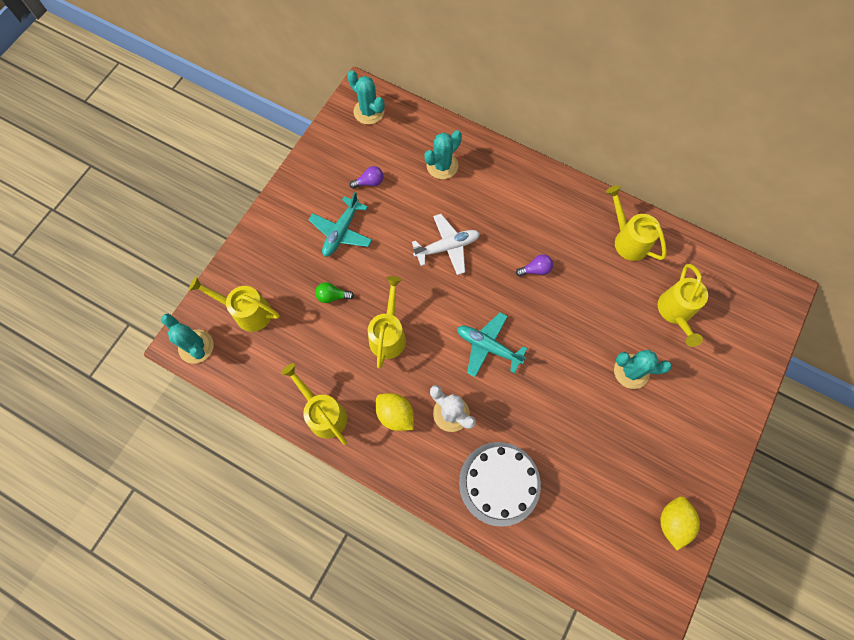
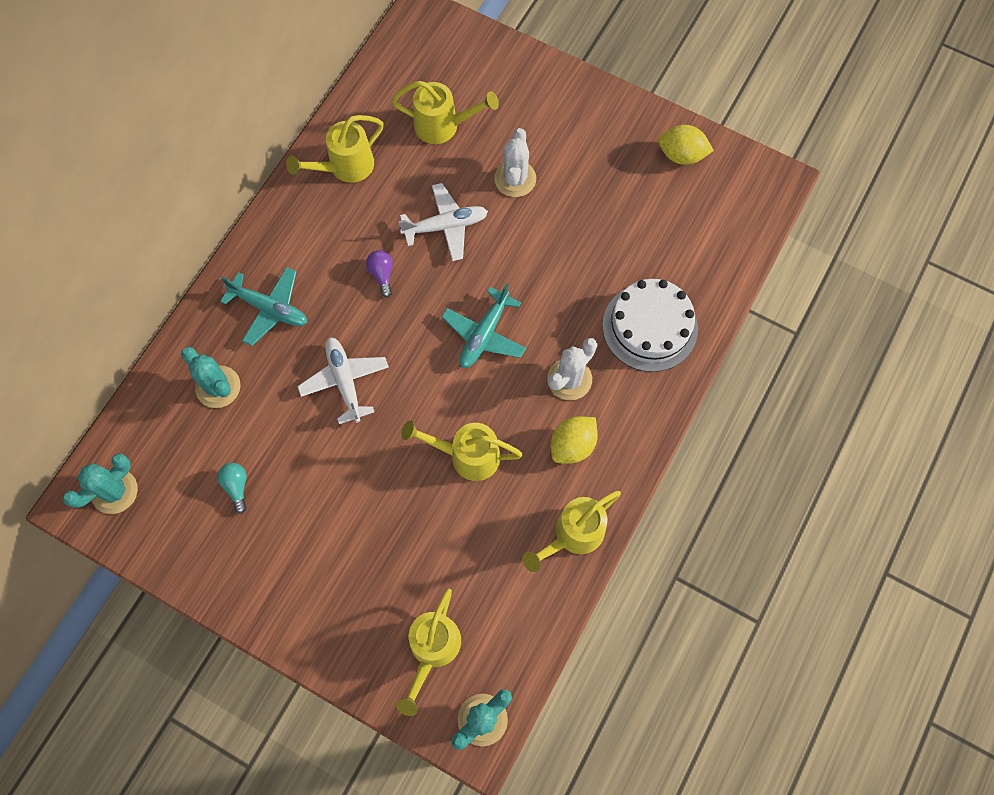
camera: 90 degrees left, 0 degrees up
turquoise plane [309,192,372,257] -> turquoise plane moved to [220,267,307,346]
green light bulb [315,282,354,303] -> none
purple light bulb [350,166,384,189] -> turquoise light bulb [217,463,247,514]
turquoise cactus [614,350,672,389] -> white cactus [494,128,536,197]
none -> white plane [398,183,488,261]

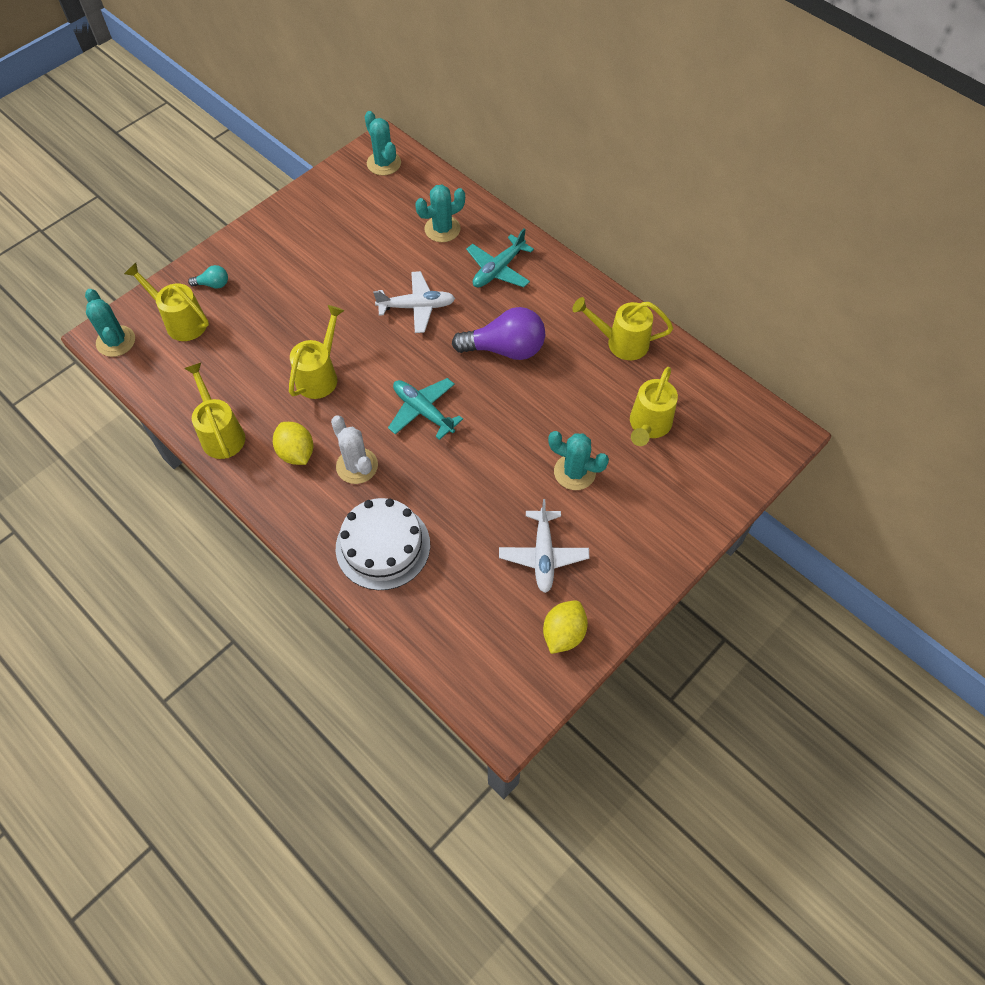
camera: 105 degrees right, 10 degrees down
turquoise light bulb [217,463,247,514] -> turquoise light bulb moved to [188,265,228,289]
yellow watering can [286,115,383,183] -> yellow watering can turned 60 degrees counterclockwise [572,297,673,360]
purple light bulb [366,250,393,298] -> purple light bulb [452,307,545,360], size x2.17
white plane [398,183,488,261] -> white plane moved to [499,499,589,593]
white cactus [494,128,536,197] -> turquoise cactus [548,431,609,490]

